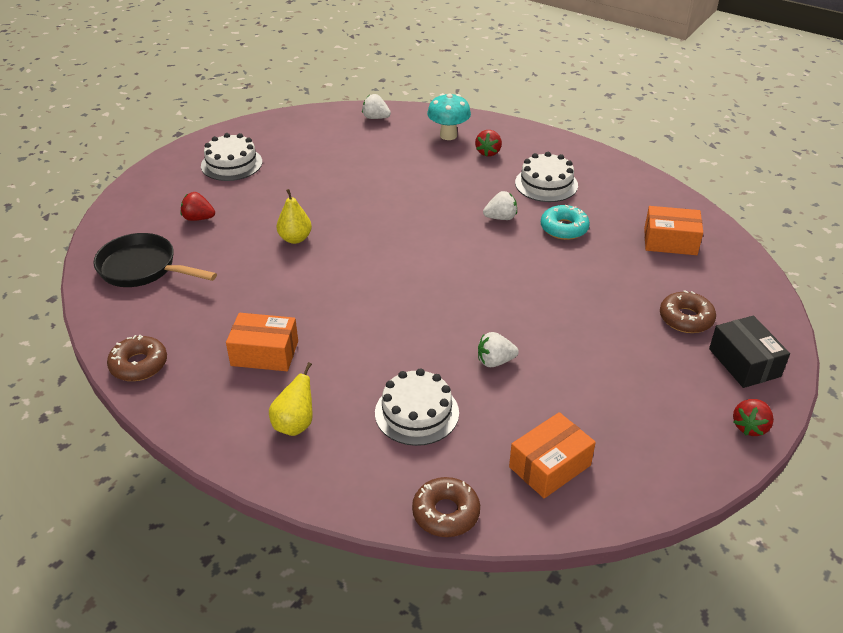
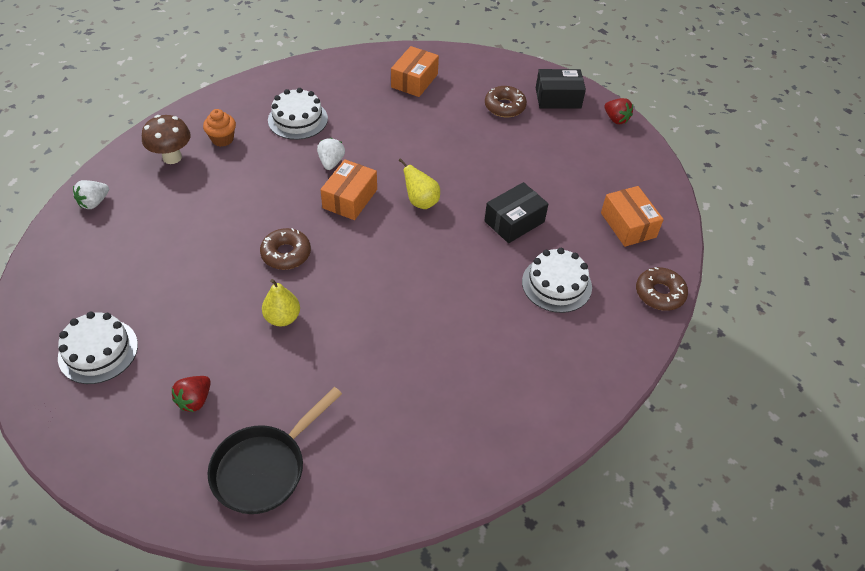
camera: 75 degrees left, 10 degrees up
brown donut [107,335,167,381] -> brown donut moved to [260,228,311,270]
orange box [226,313,298,371] -> orange box moved to [320,159,377,220]
yellow pear [269,362,313,436] -> yellow pear moved to [398,158,440,209]
turquoise mushroom [427,93,471,140] -> brown mushroom [142,115,191,164]
red strawberry [475,130,502,156] -> orange cupcake [203,109,236,147]
white strawberry [478,332,519,367] -> black box [484,182,549,243]
turquoise donut [541,205,590,240] -> none

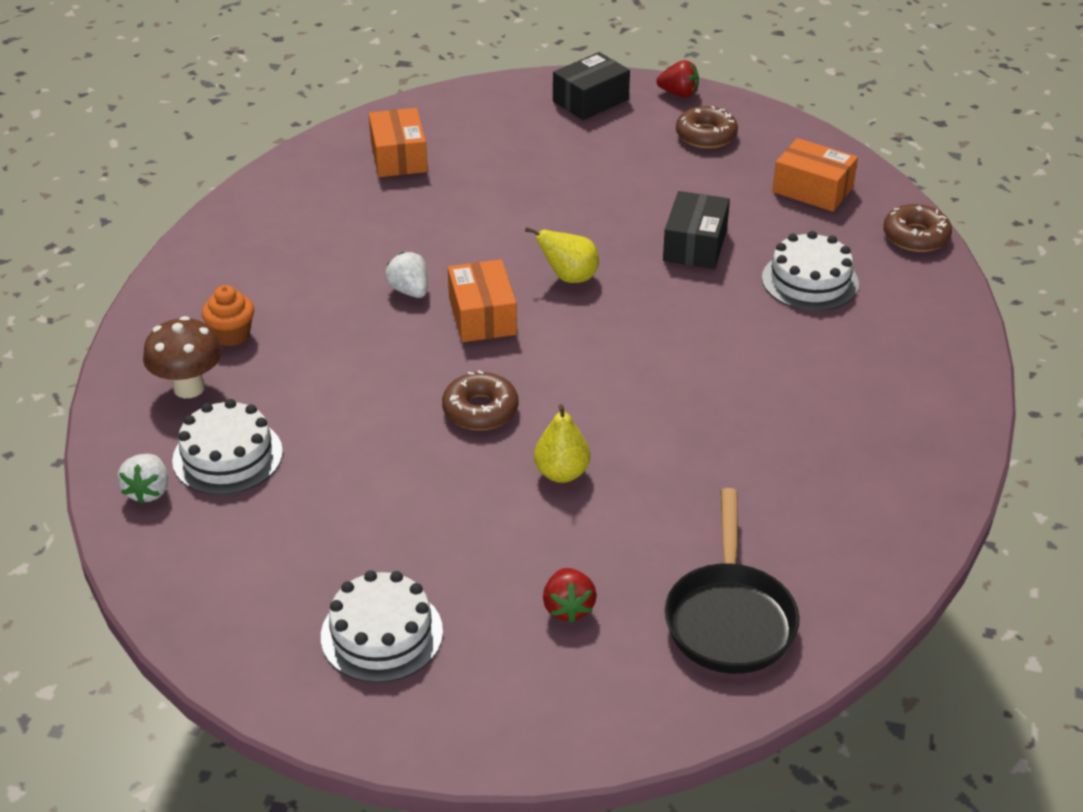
camera: 35 degrees left, 10 degrees down
white cake [268,88,328,140] -> white cake moved to [172,399,283,495]
brown donut [485,86,527,117] -> brown donut moved to [676,106,738,149]

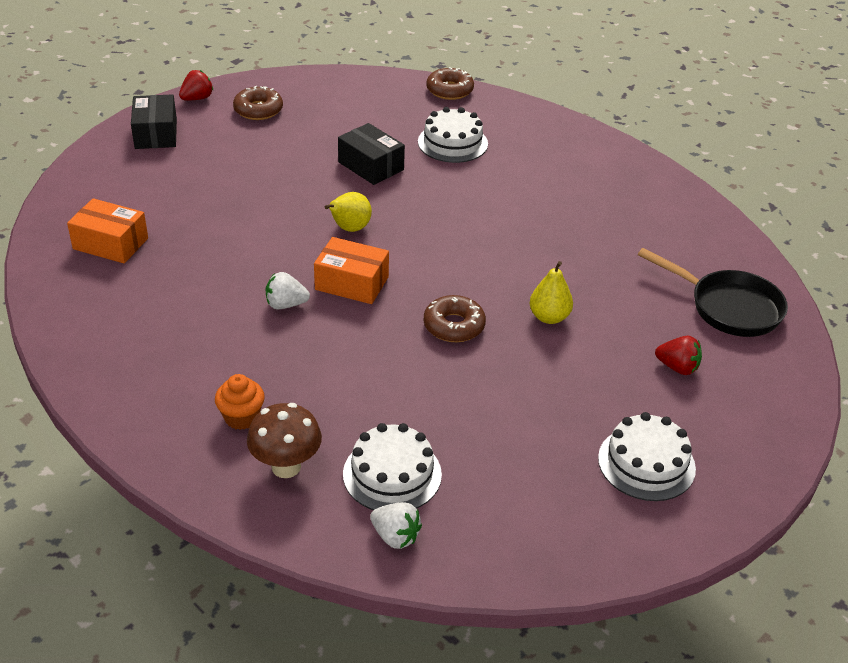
camera: 60 degrees left, 0 degrees up
orange box [772,138,858,212] -> none

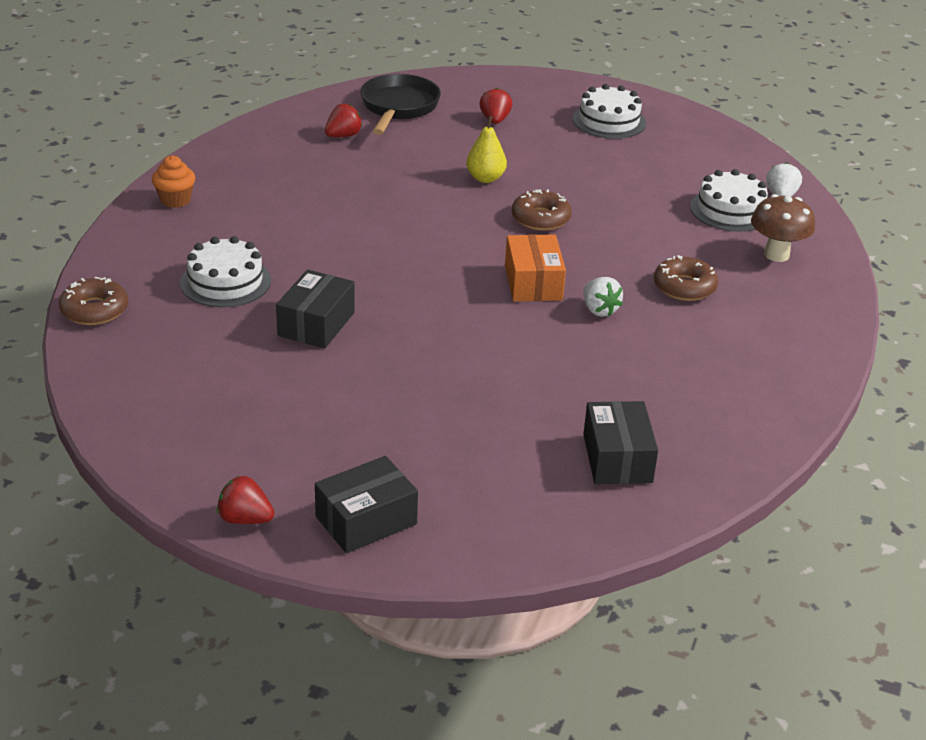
camera: 115 degrees left, 5 degrees down
orange box [67,198,148,263] -> black box [583,401,658,484]
orange cupcake [215,374,265,430] -> orange cupcake moved to [152,155,195,208]
brown donut [233,86,283,120] -> brown donut moved to [654,255,718,301]
yellow pear [325,192,372,232] -> none
none -> red strawberry [325,104,362,137]

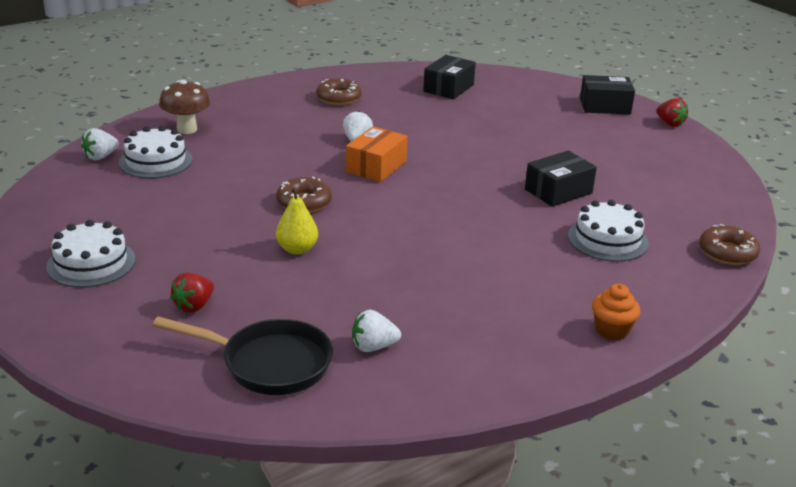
camera: 145 degrees left, 5 degrees down
red strawberry [325,104,362,137] -> white strawberry [352,310,401,352]
black pan [360,74,441,135] -> black pan turned 120 degrees counterclockwise [153,316,333,395]
brown donut [654,255,718,301] -> brown donut moved to [316,79,362,105]

